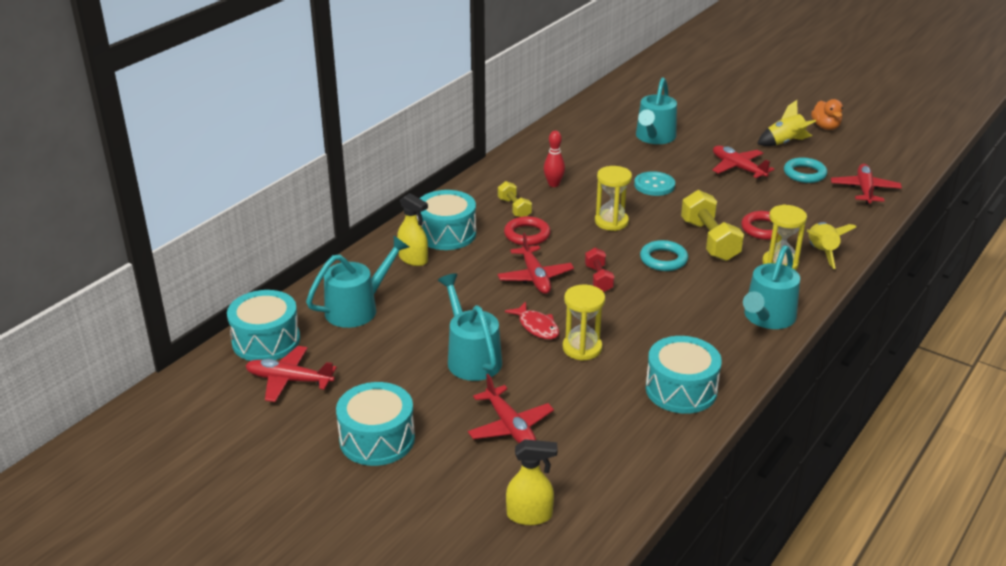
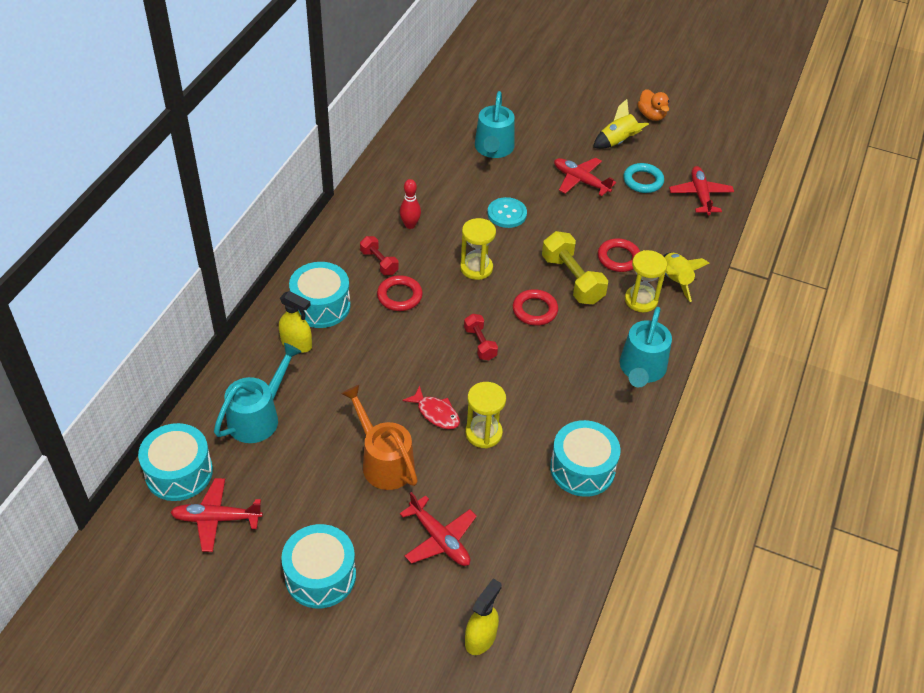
camera: 15 degrees left, 15 degrees up
turquoise watering can [438,273,502,381] -> orange watering can [341,385,418,490]
yellow dumbbell [498,181,532,217] -> red dumbbell [360,236,399,275]
red plane [498,233,574,294] -> none
yellow spray bottle [506,439,557,525] -> yellow spray bottle turned 45 degrees counterclockwise [465,579,502,655]
turquoise ring [640,240,688,271] -> red ring [513,289,558,326]

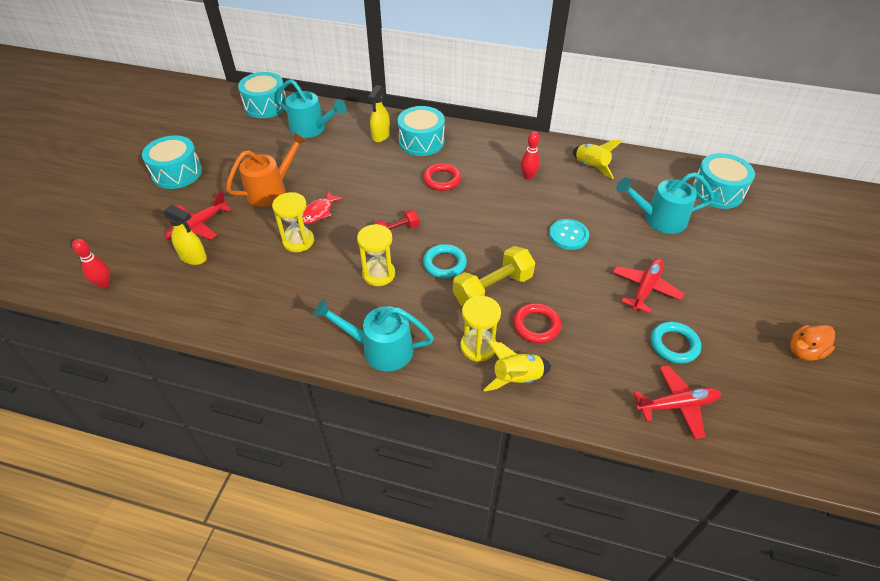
camera: 85 degrees right, 0 degrees up
red plane [170,478,263,552] -> none
red dumbbell [360,236,399,275] -> none
yellow hourglass [460,218,496,280] -> yellow hourglass moved to [357,224,395,286]
yellow spray bottle [465,579,502,655] -> yellow spray bottle moved to [163,205,207,265]
red ring [513,289,558,326] -> turquoise ring [423,244,467,278]
turquoise drum [550,420,621,497] -> turquoise drum moved to [692,153,755,209]
yellow rocket [593,99,649,149] -> yellow rocket moved to [573,140,622,179]
none -> red bowling pin [72,239,110,288]

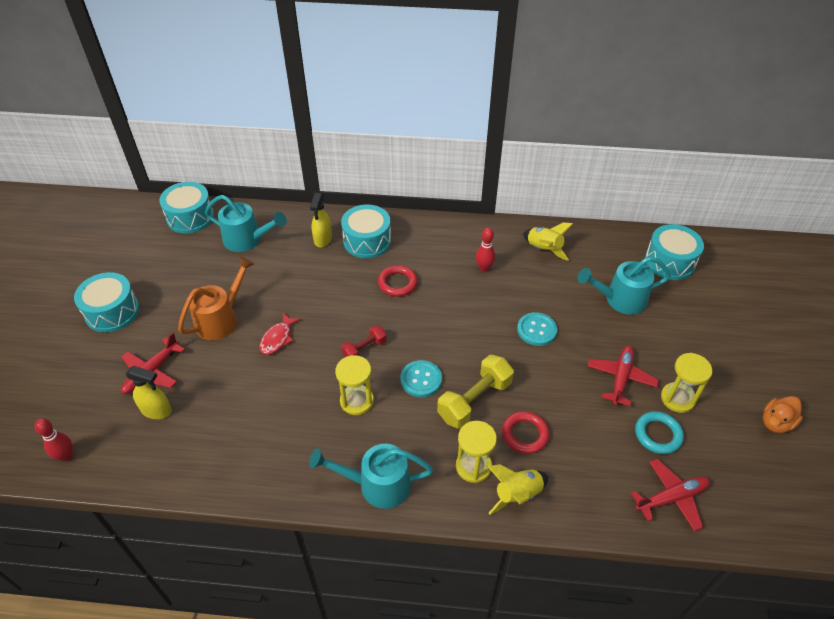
camera: 10 degrees left, 0 degrees up
yellow hourglass [272,192,314,252] -> yellow hourglass moved to [661,353,712,413]
turquoise ring [423,244,467,278] -> turquoise button [400,360,442,397]

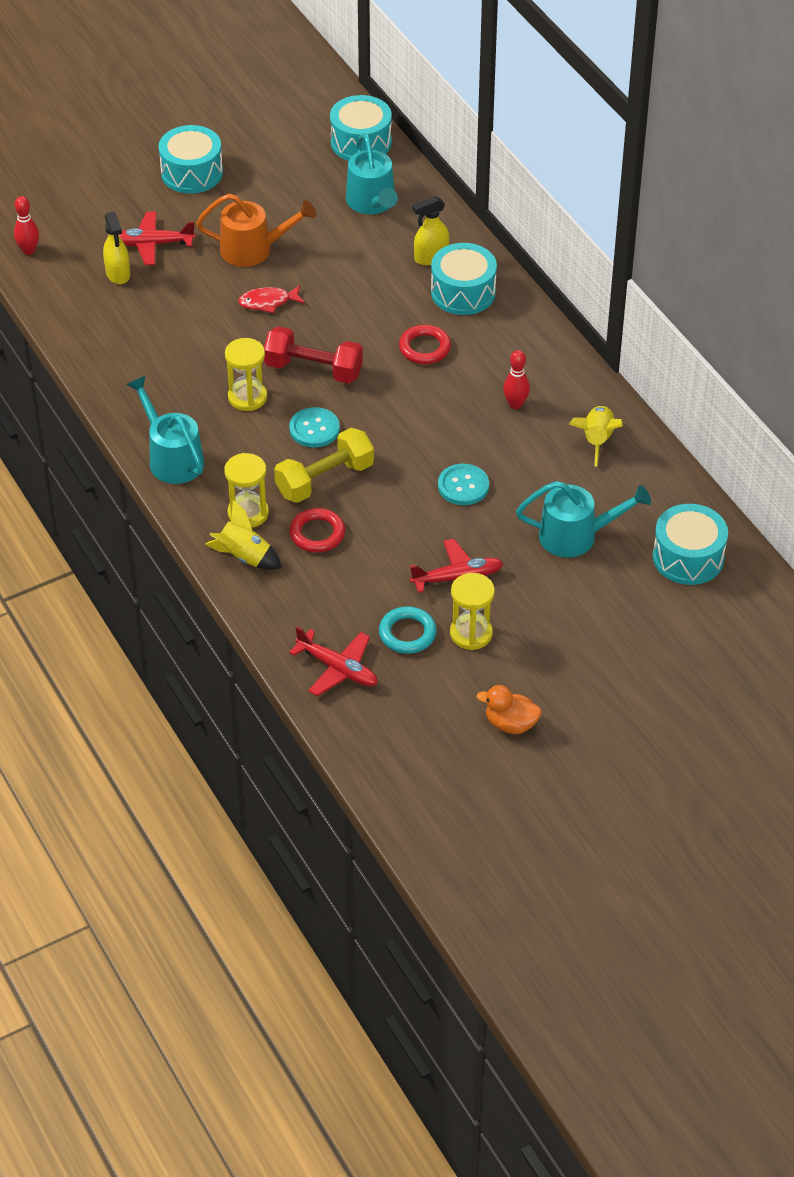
camera: 55 degrees right, 0 degrees up
red dumbbell [341,325,387,357] -> red dumbbell [264,326,363,384], size x1.73
yellow dumbbell [437,355,514,429] -> yellow dumbbell turned 45 degrees counterclockwise [274,428,374,503]
turquoise watering can [577,256,670,315] -> turquoise watering can turned 135 degrees clockwise [516,481,651,558]

